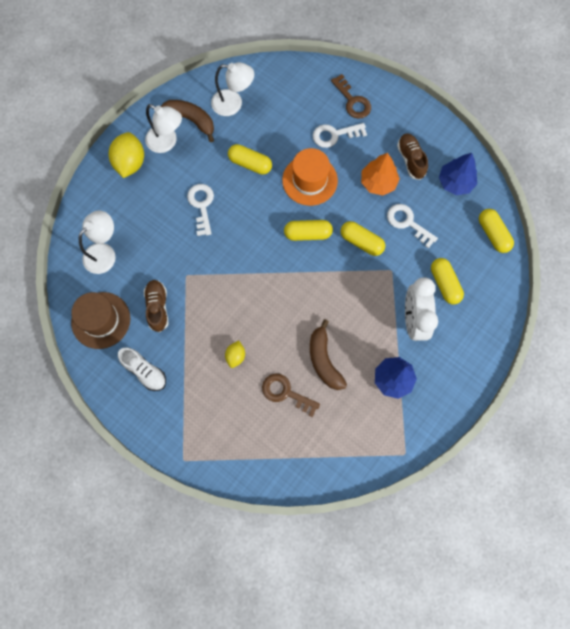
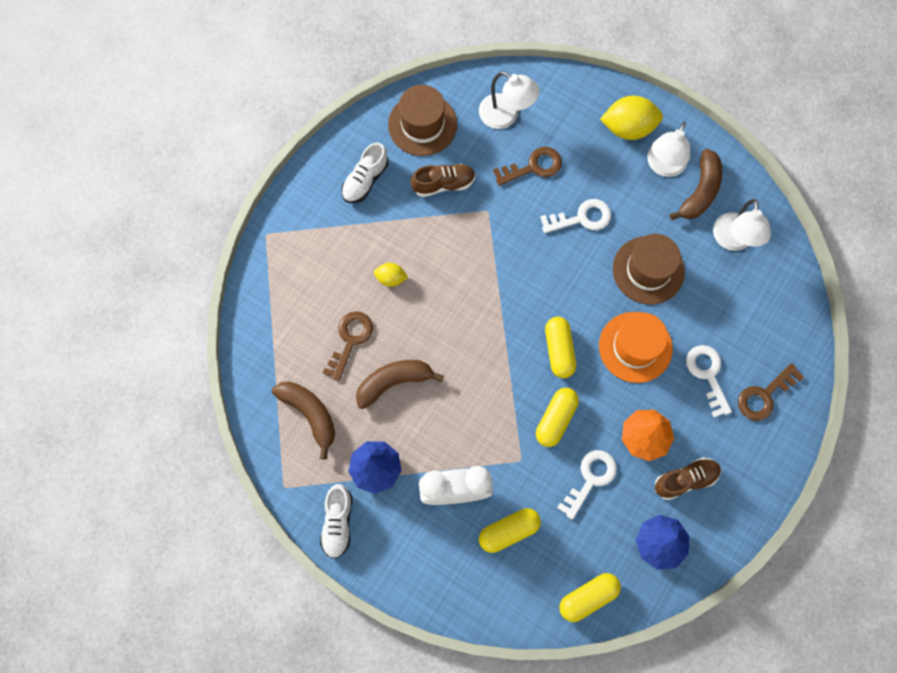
camera: 85 degrees right, 0 degrees up
yellow capsule [228,144,272,175] -> brown hat [613,234,685,305]
none -> brown banana [272,381,335,460]
none -> white shoe [320,484,352,559]
none -> brown key [493,147,562,186]

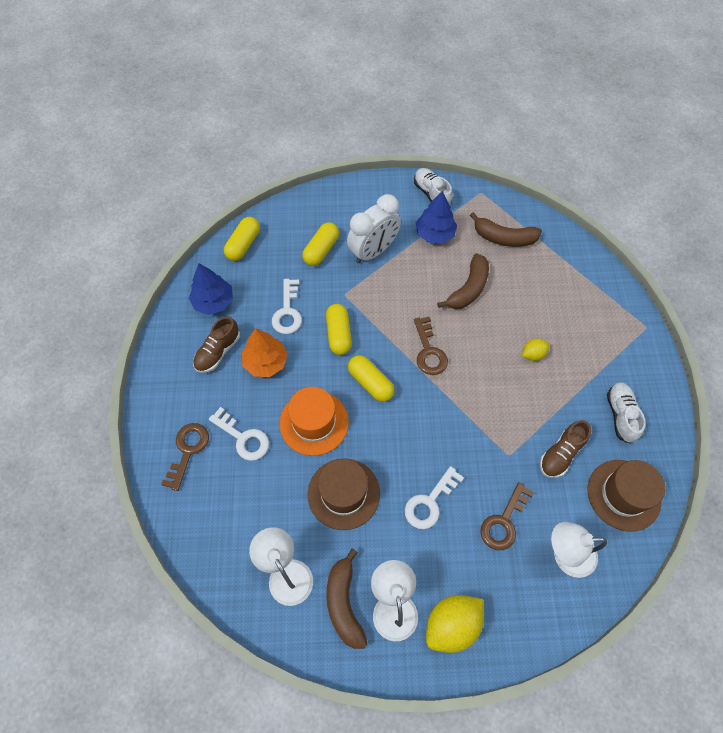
camera: 145 degrees right, 10 degrees down
brown key [323,311,373,381] -> brown key moved to [414,317,448,375]

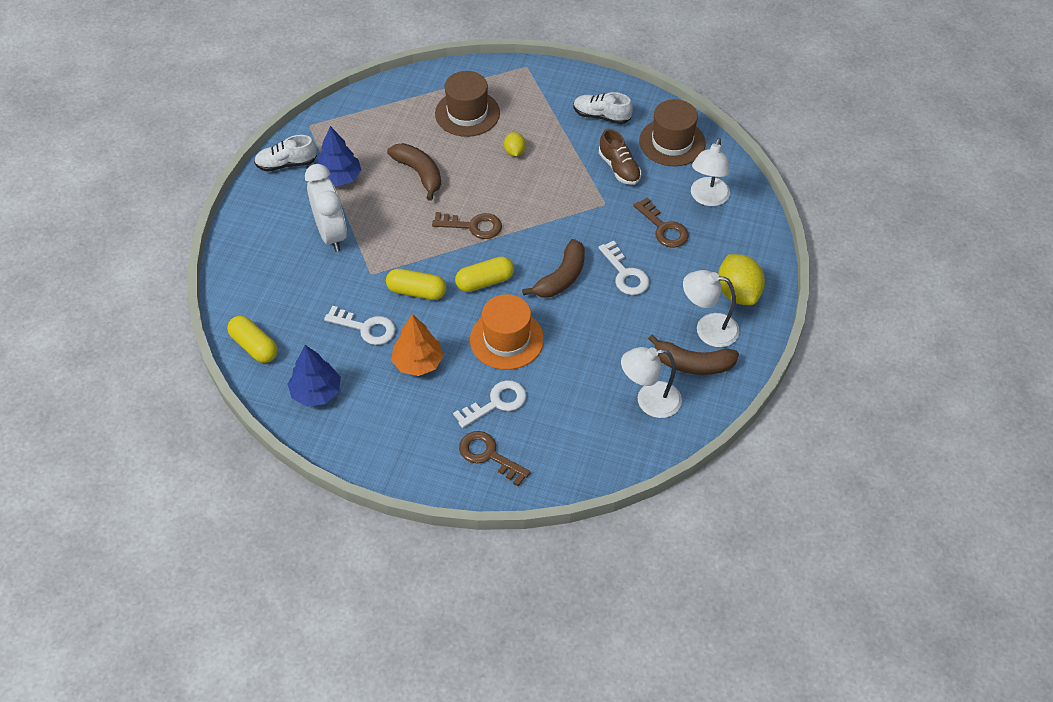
camera: 70 degrees left, 10 degrees down
brown shoe [193,317,240,373] -> none
yellow capsule [302,223,339,266] -> none
brown hat [308,458,380,530] -> brown hat moved to [435,71,500,137]
brown banana [470,212,542,247] -> brown banana moved to [522,239,585,298]

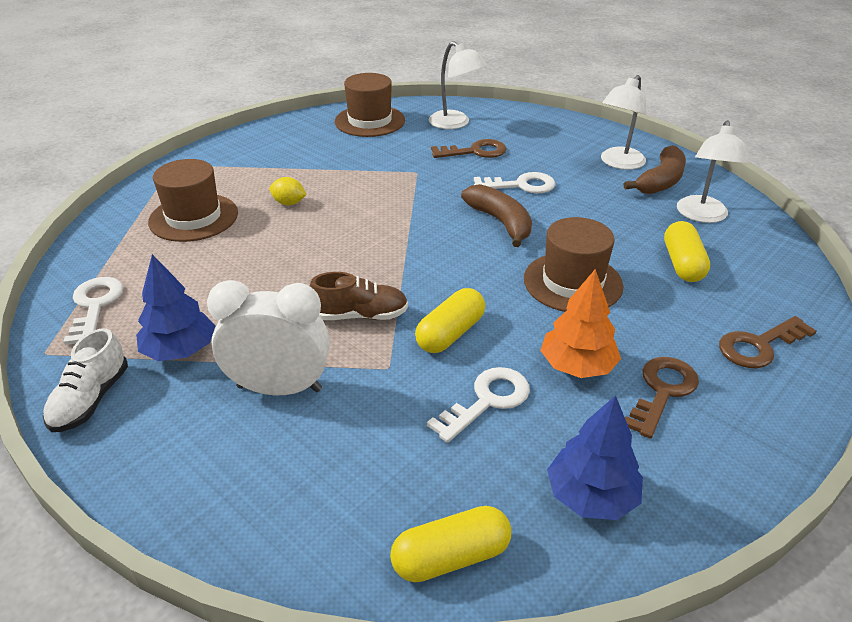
camera: 65 degrees left, 15 degrees down
brown banana [387,143,441,201] -> none
brown key [432,212,502,239] -> brown key moved to [625,357,699,439]
white key [453,380,527,428] -> white key moved to [63,277,123,345]
yellow capsule [455,256,514,292] -> yellow capsule moved to [664,221,710,282]
orange hat [470,294,544,370] -> brown hat [524,217,623,312]
white shoe [574,92,633,124] -> none
brown shoe [599,129,641,185] -> brown shoe moved to [310,272,408,320]
yellow lemon [718,254,765,305] -> none

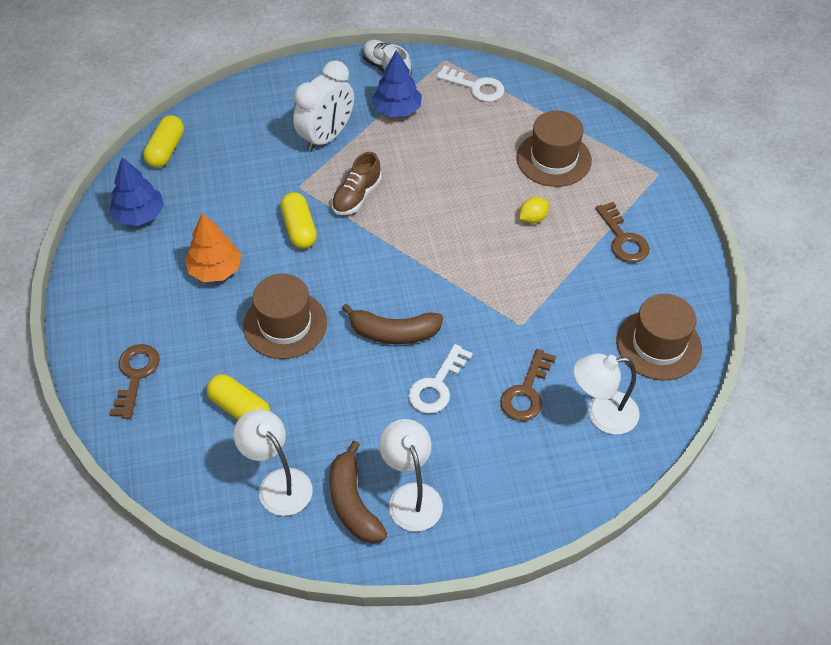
camera: 125 degrees right, 15 degrees up
white key [427,367,530,443] -> none
brown key [625,357,699,439] -> brown key moved to [596,202,650,263]

